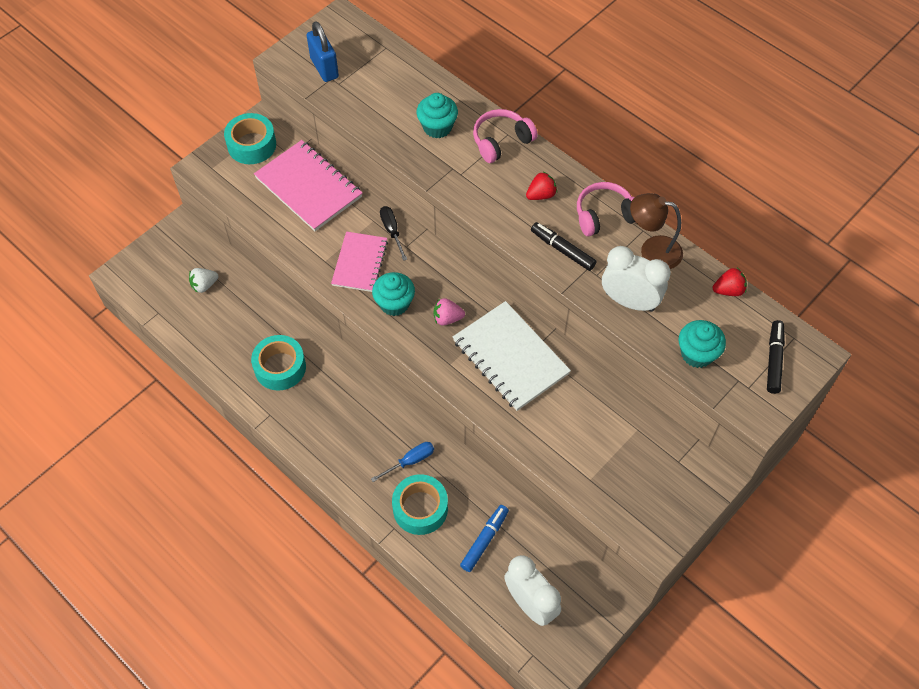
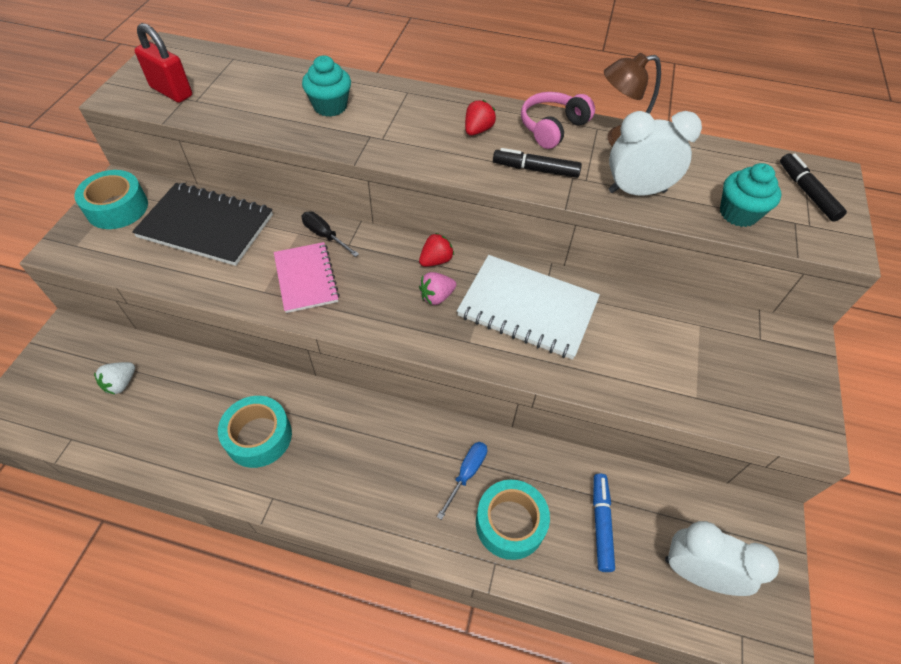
camera: 30 degrees left, 5 degrees down
pink notebook [254,140,362,231] -> black notebook [132,183,273,266]
blue padlock [307,21,339,82] -> red padlock [135,23,192,103]
turquoise cupcake [372,272,415,316] -> none
pink headphones [473,109,538,163] -> none
red strawberry [713,268,747,296] -> red strawberry moved to [419,233,454,267]

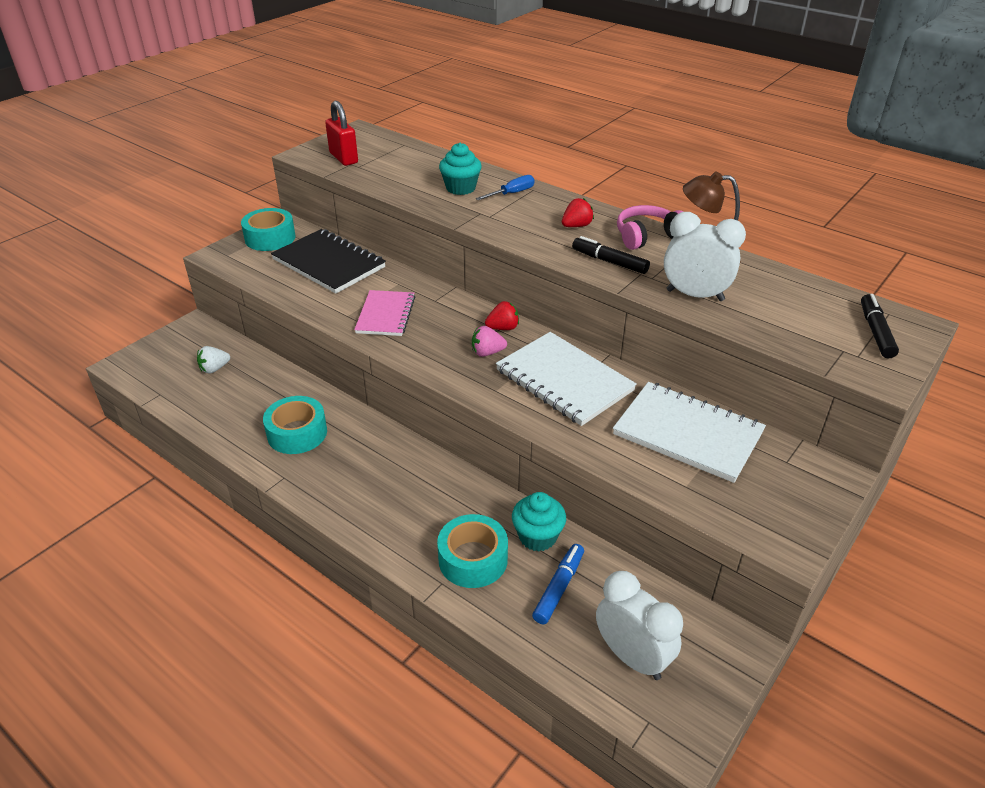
camera: 25 degrees right, 15 degrees down
black screwdriver [301,211,359,257] -> none
blue screwdriver [437,442,487,520] -> blue screwdriver moved to [476,175,535,200]
turquoise cupcake [720,163,781,227] -> turquoise cupcake moved to [512,492,566,551]
none -> white notebook [613,382,766,483]

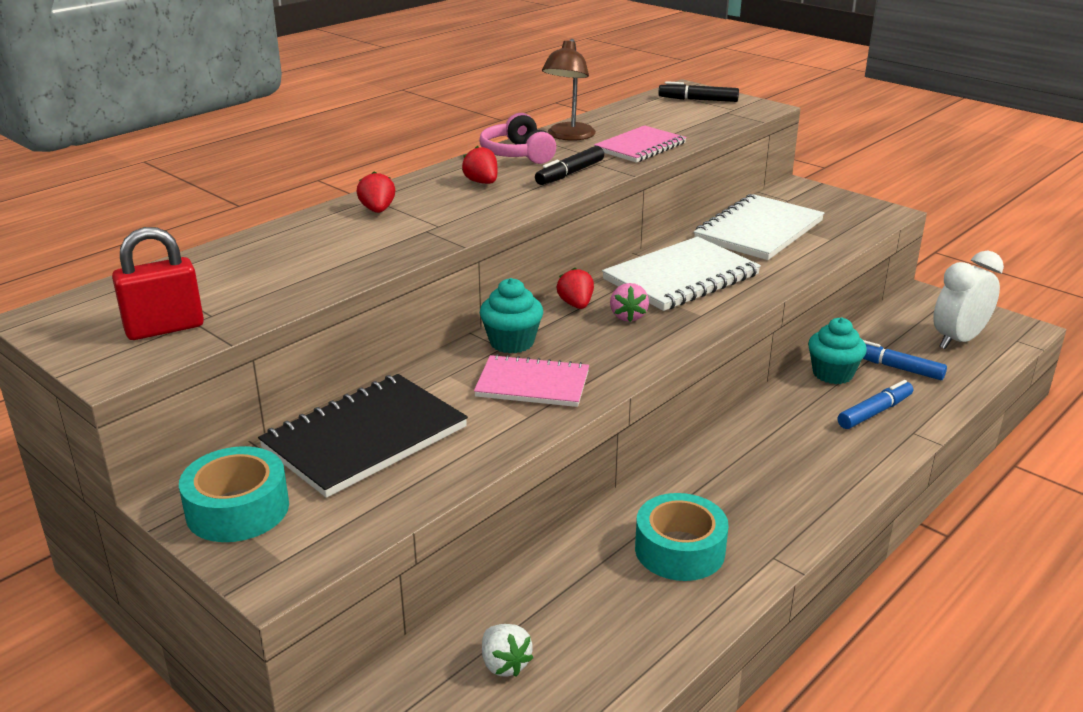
camera: 85 degrees left, 10 degrees down
turquoise tape [437,514,508,588] -> blue marker [838,380,913,429]
turquoise cupcake [439,143,482,195] -> turquoise cupcake moved to [480,278,543,354]
blue screwdriver [476,175,535,200] -> red strawberry [356,171,395,213]
white clock [664,212,746,301] -> pink notebook [594,125,687,163]

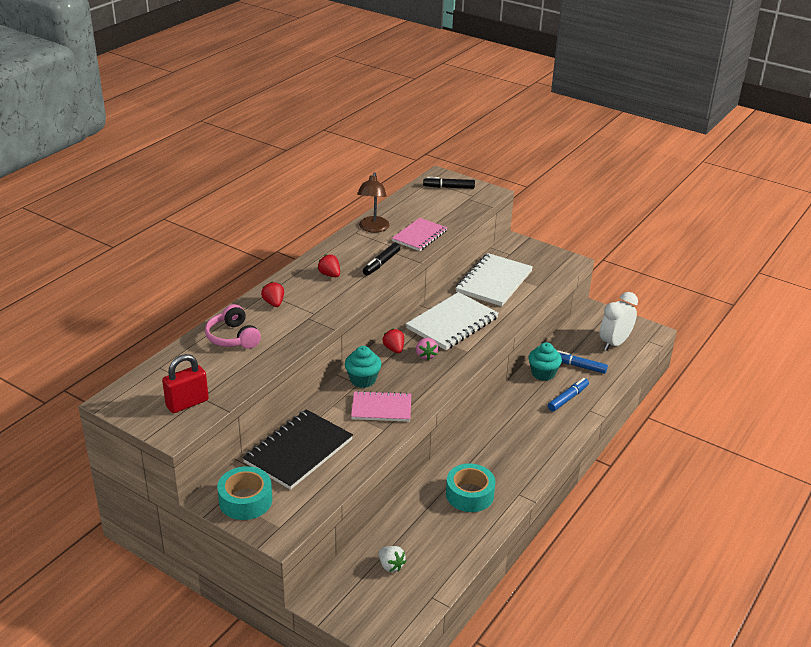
camera: 10 degrees left, 5 degrees up
pink headphones [479,113,556,164] -> pink headphones moved to [205,304,261,349]

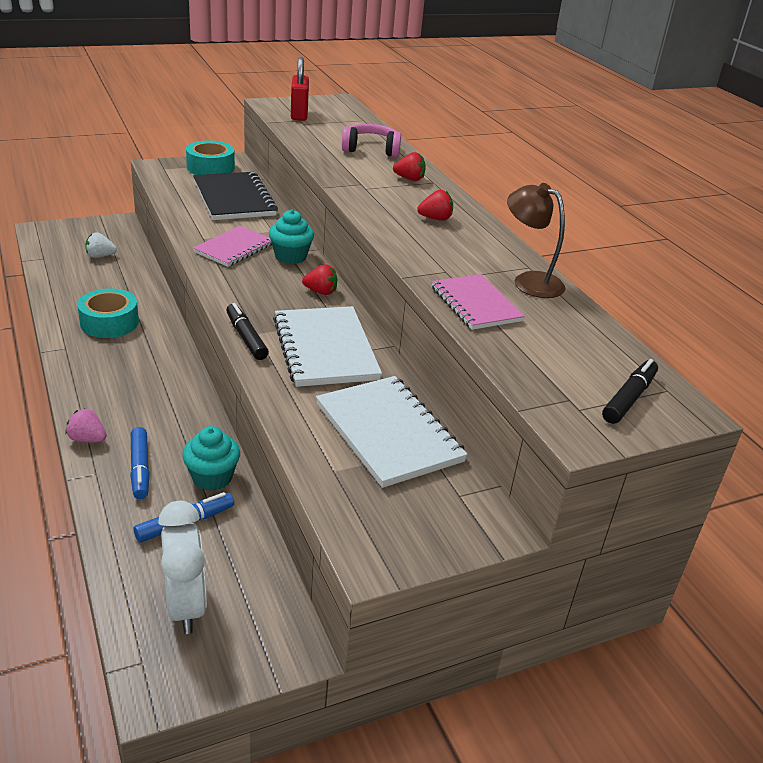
camera: 120 degrees right, 0 degrees up
black marker [363,243,400,276] -> black marker moved to [226,303,269,360]
pink strawberry [416,338,438,360] -> pink strawberry moved to [66,408,107,442]

